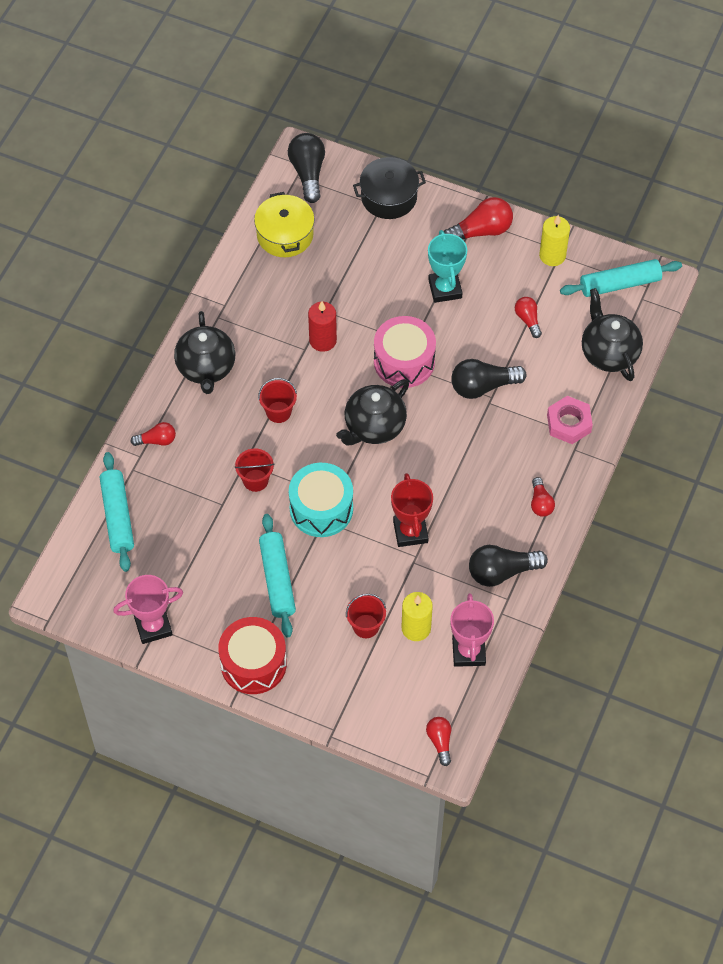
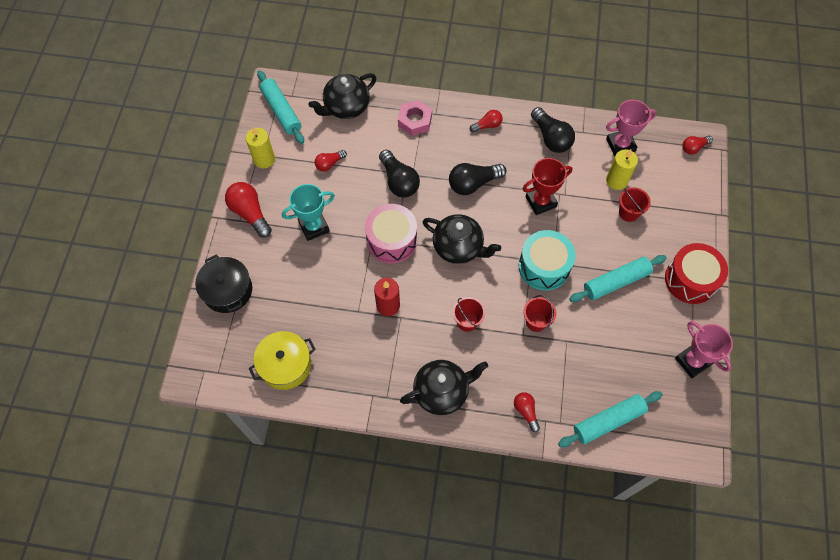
camera: 105 degrees left, 5 degrees up
black light bulb [288,133,325,203] -> black light bulb moved to [449,163,507,195]

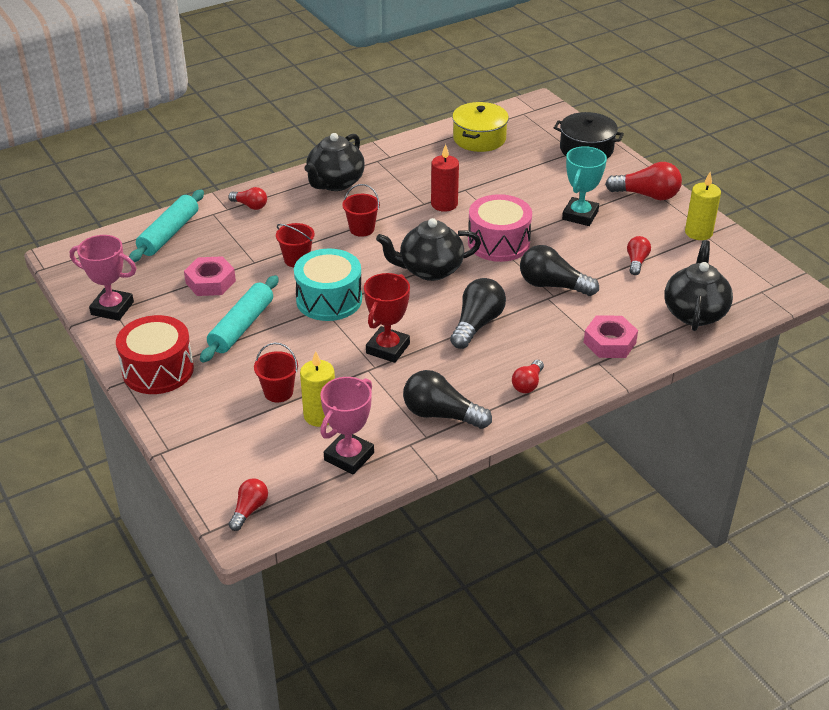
camera: 140 degrees right, 25 degrees down
turquoise rolling pin [257,70,304,144] -> none
none -> pink nut [184,256,236,296]

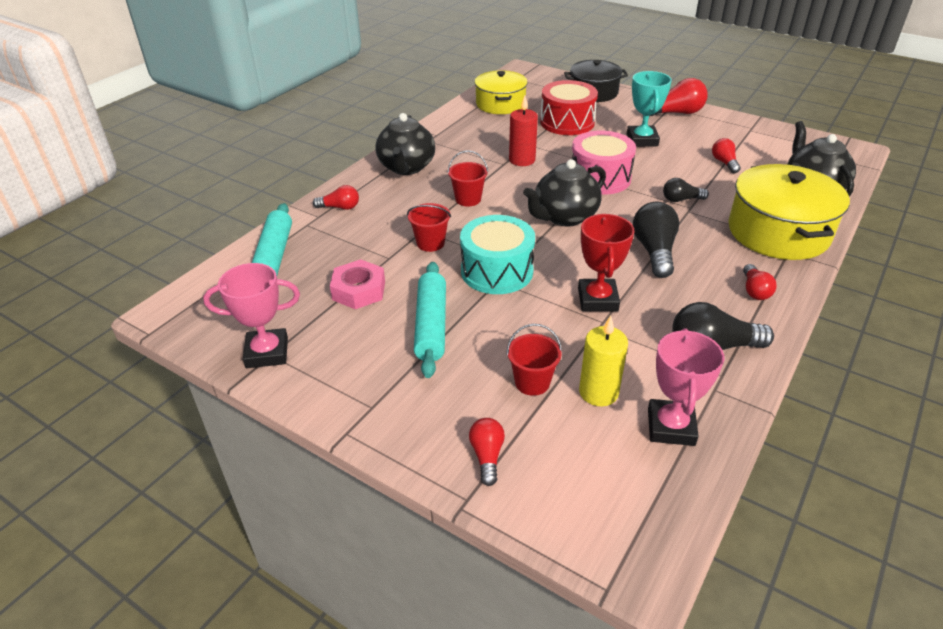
camera: 25 degrees left, 0 degrees up
red drum [116,315,194,394] -> red drum moved to [540,80,598,135]
red light bulb [229,478,268,531] -> red light bulb moved to [469,418,505,486]
black light bulb [520,245,599,296] -> black light bulb [663,178,709,202], size x0.58
pink nut [584,316,638,358] -> yellow pot [728,164,850,260]
yellow candle [685,172,721,240] -> none

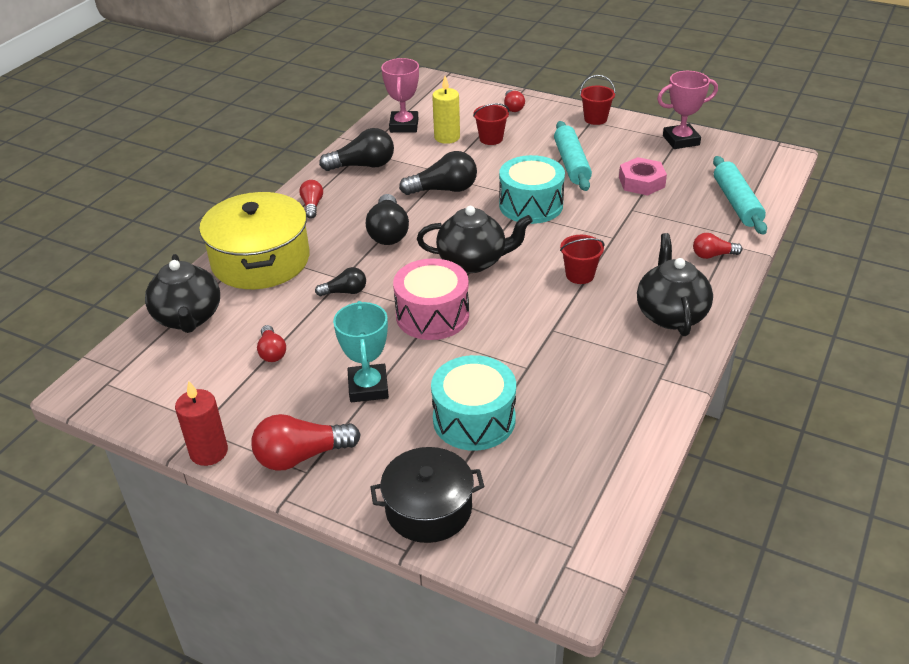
camera: 175 degrees right, 0 degrees up
red bucket [407,203,451,252] -> red bucket moved to [580,75,616,125]
yellow pot [475,70,528,114] -> none
red candle [509,95,538,166] -> red candle moved to [175,381,228,466]
black teapot [523,159,606,227] -> black teapot turned 45 degrees clockwise [417,206,533,273]
red drum [540,80,598,135] -> turquoise drum [431,355,516,451]
red trophy [578,214,634,311] -> black light bulb [399,151,477,195]

